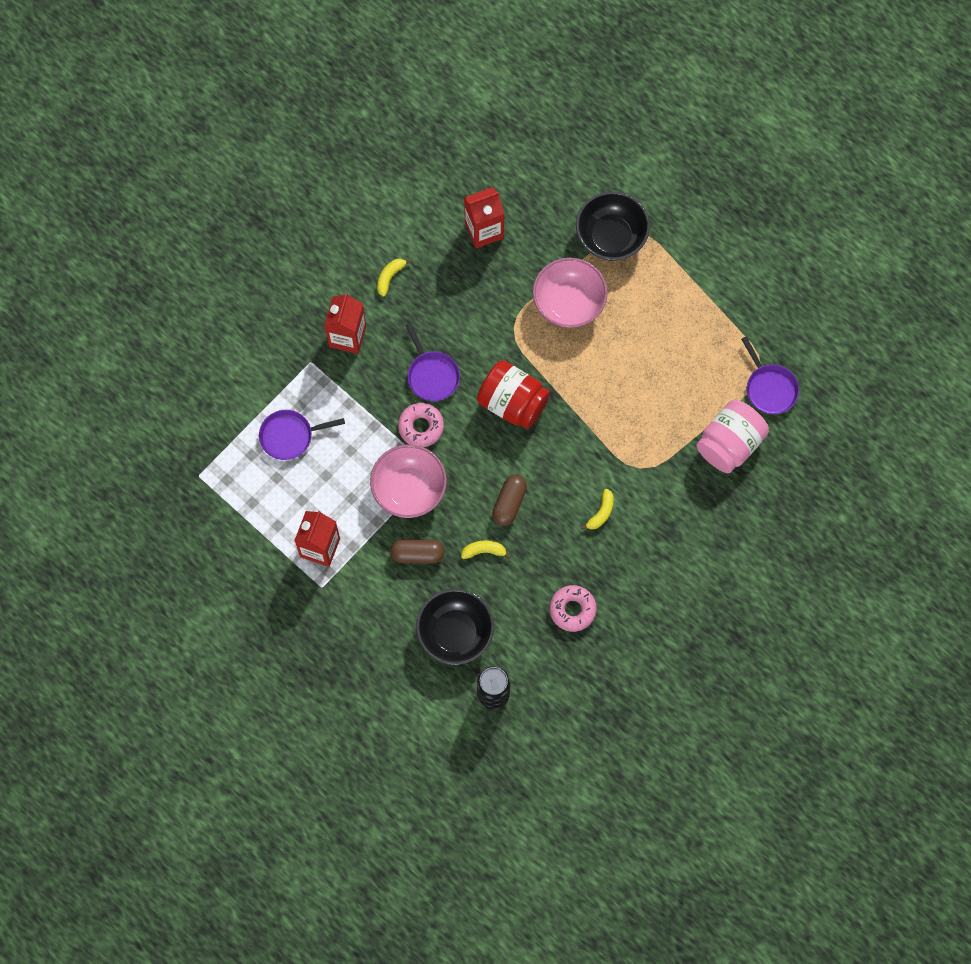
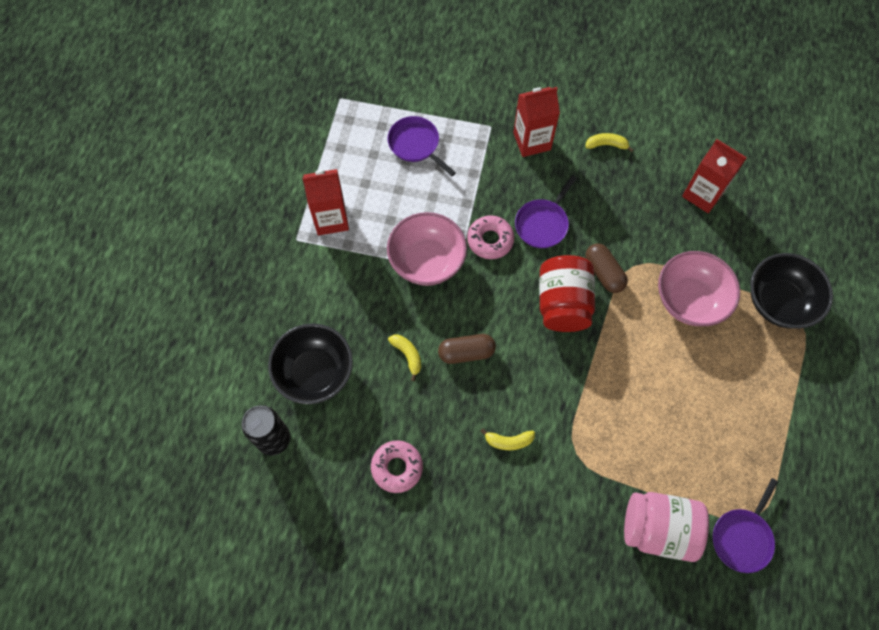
camera: 60 degrees right, 5 degrees down
brown capsule [390,539,445,564] -> brown capsule moved to [585,243,628,293]

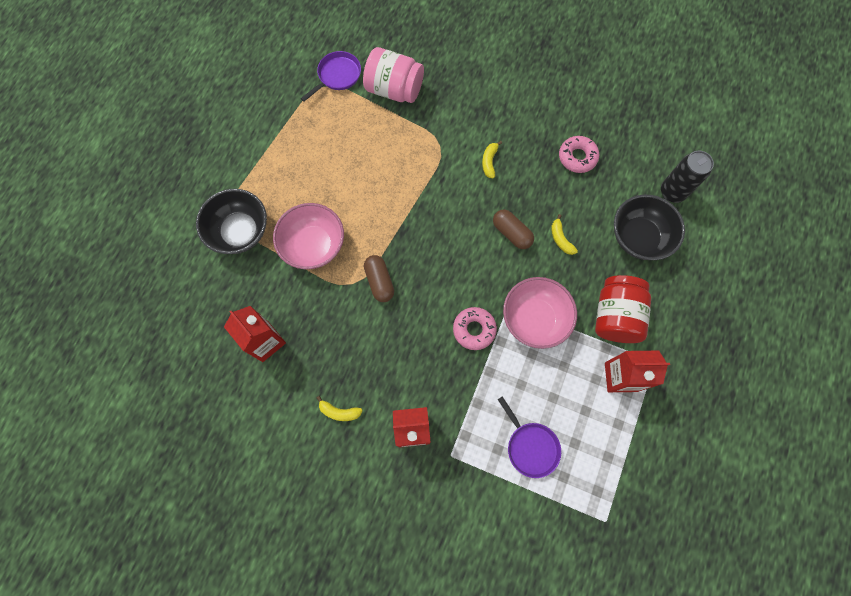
camera: 170 degrees left, 5 degrees up
brown capsule [438,334,496,364] -> brown capsule turned 45 degrees clockwise [493,209,534,249]
yellow banana [480,428,535,450] -> yellow banana turned 90 degrees counterclockwise [482,141,502,178]
purple pan [515,175,577,248] -> none
red jar [539,255,595,332] -> red jar moved to [595,275,651,343]

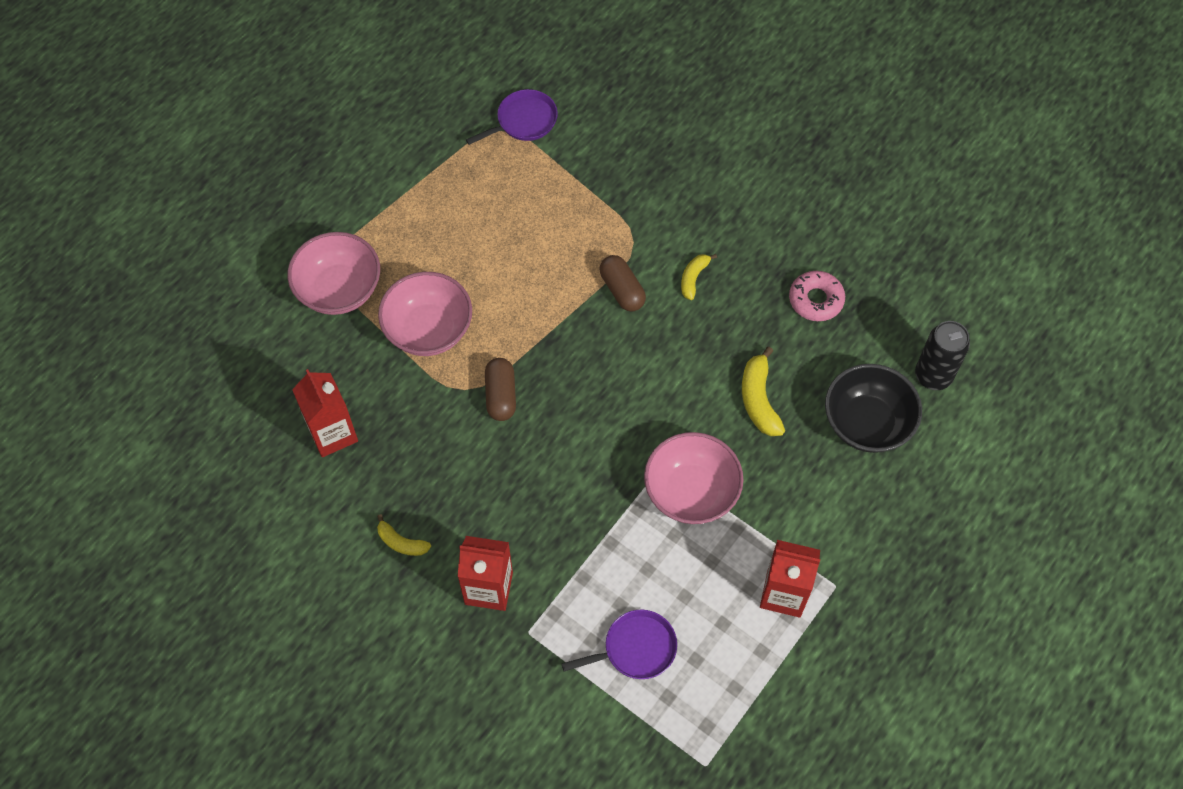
camera: 15 degrees right, 10 degrees down
black bowl [196,189,267,254] -> pink bowl [288,232,380,315]
pink jar [363,47,424,103] -> none
pink donut [453,307,497,350] -> none
brown capsule [493,209,534,249] -> brown capsule moved to [600,255,646,312]
purple pan [498,396,561,478] -> purple pan turned 90 degrees counterclockwise [562,610,677,679]
yellow banana [551,214,578,255] -> yellow banana [742,347,785,436], size x1.59
red jar [595,275,651,343] -> none

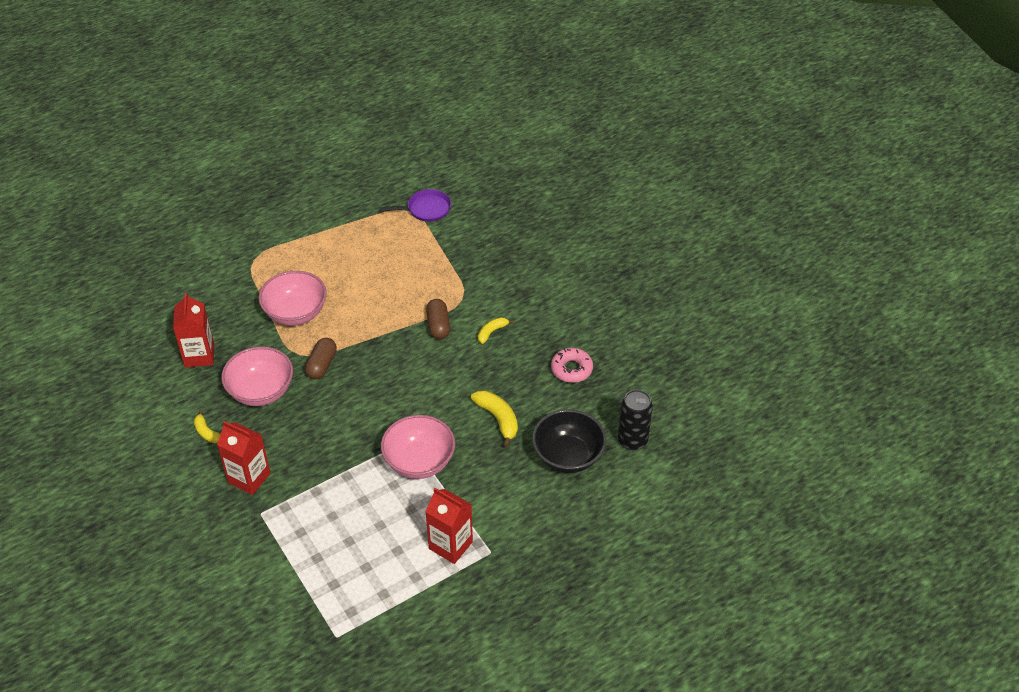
camera: 20 degrees right, 15 degrees down
pink bowl [288,232,380,315] -> pink bowl moved to [221,346,293,406]
purple pan [562,610,677,679] -> none
yellow banana [742,347,785,436] -> yellow banana turned 135 degrees clockwise [471,390,518,447]

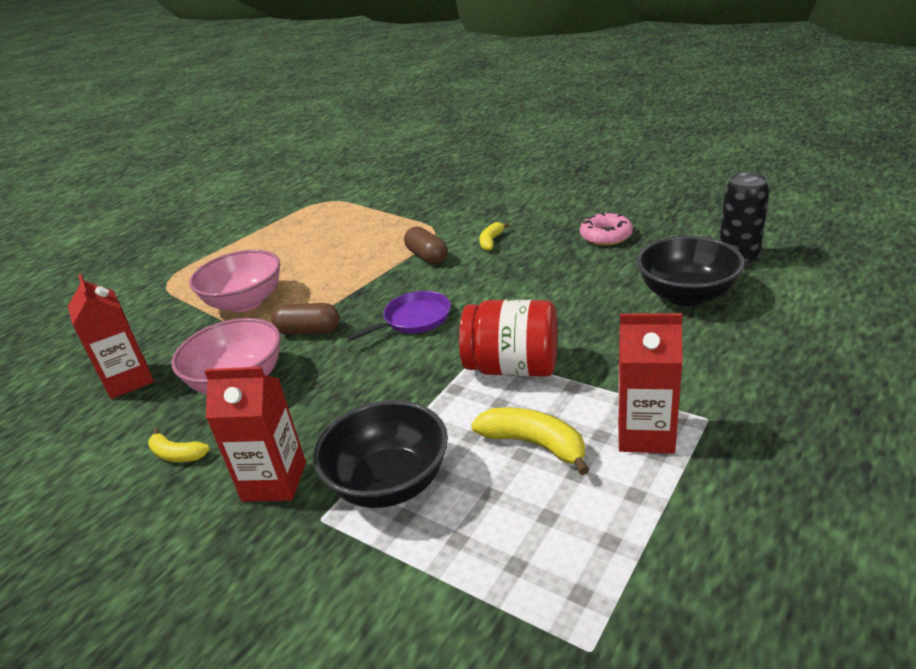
camera: 20 degrees left, 15 degrees down
brown capsule [305,338,337,379] -> brown capsule turned 75 degrees counterclockwise [271,303,339,335]
purple pan [380,189,451,222] -> purple pan moved to [347,291,451,341]
pink bowl [381,415,455,479] -> red jar [459,300,557,377]
yellow banana [471,390,518,447] -> yellow banana moved to [471,407,589,475]
none -> black bowl [313,400,448,508]

